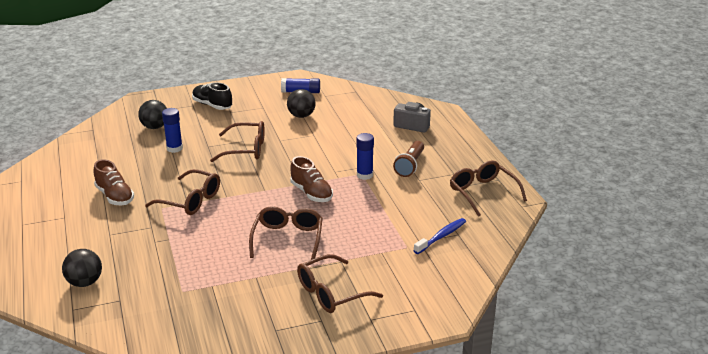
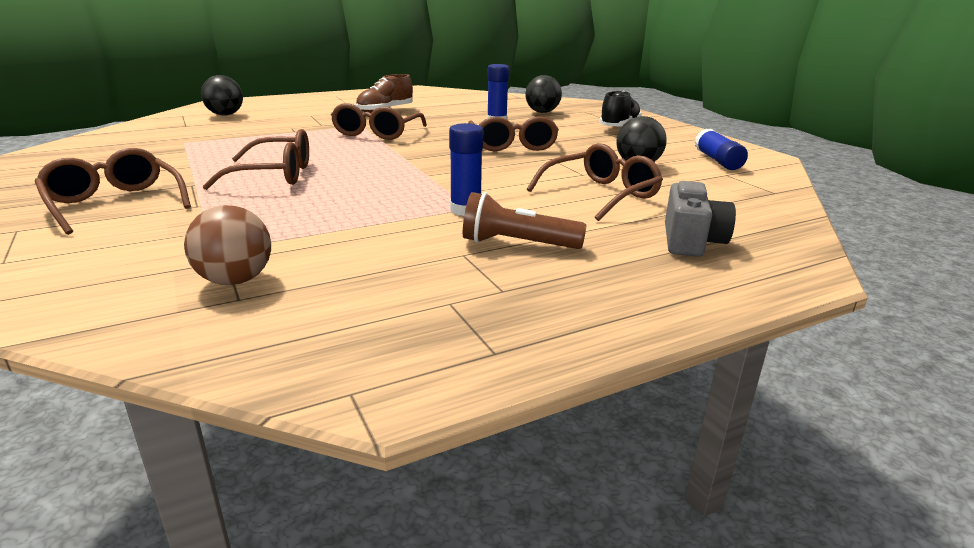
camera: 80 degrees right, 5 degrees down
brown shoe [290,156,333,202] -> none
blue toothbrush [413,218,466,254] -> brown ball [184,205,271,285]
brown glasses [450,160,527,217] -> brown glasses moved to [527,143,663,221]

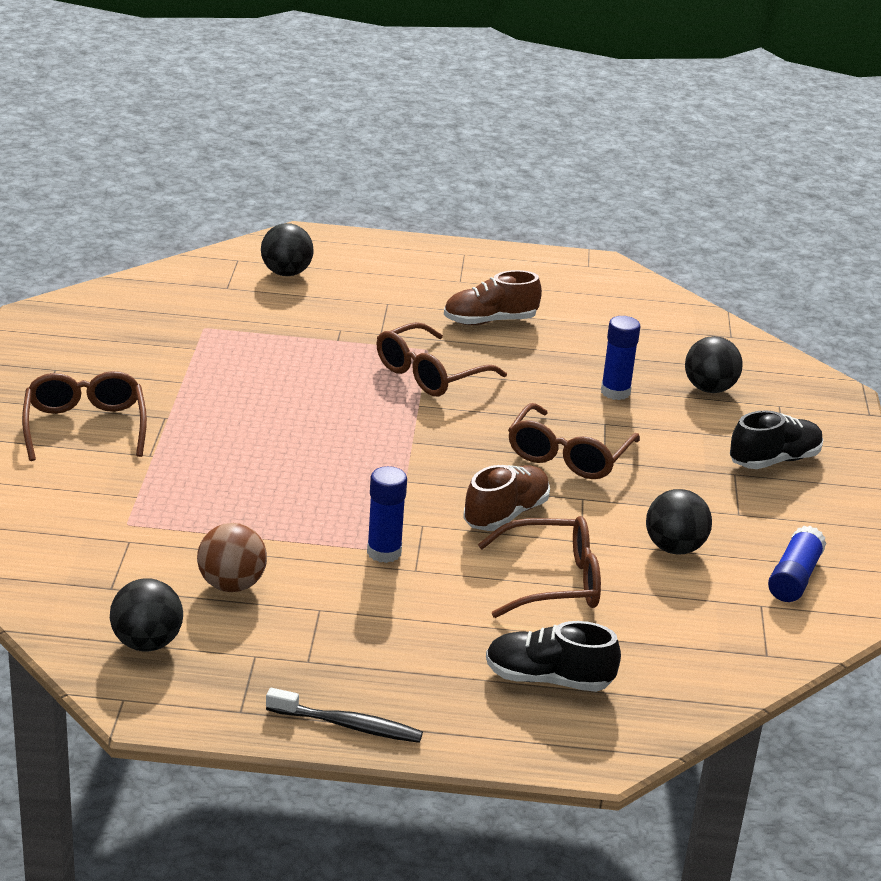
camera: 30 degrees right, 5 degrees up
brown ball [184,205,271,285] -> brown ball moved to [197,523,267,592]
brown glasses [202,129,309,190] -> none
brown flashlight [463,192,587,249] -> none
grey camera [665,181,736,257] -> black shoe [486,621,621,692]
none -> black ball [110,578,183,651]
none -> black toothbrush [266,688,423,743]
none -> brown shoe [463,465,550,531]

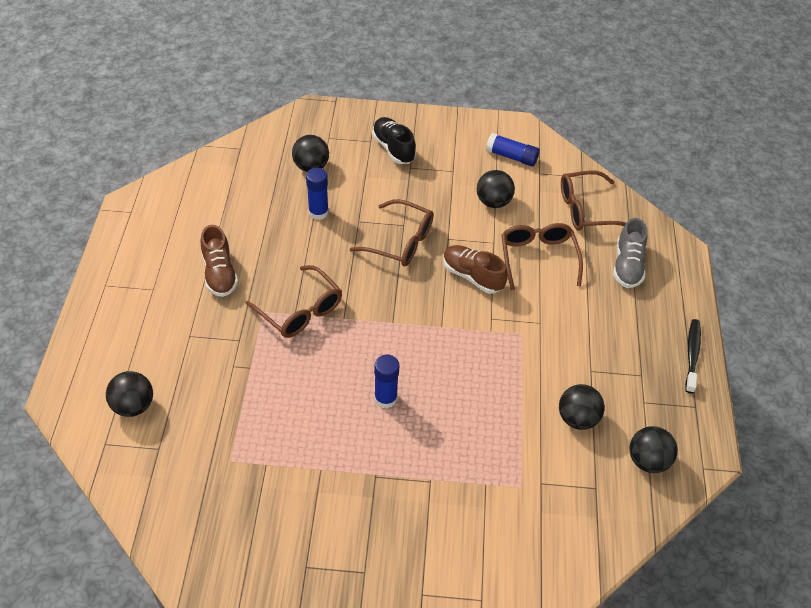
camera: 90 degrees left, 20 degrees up
brown glasses [22,371,147,461] -> brown glasses moved to [561,170,626,231]
brown ball [197,523,267,592] -> black ball [559,384,605,430]
blue glue stick [367,466,407,563] -> blue glue stick moved to [374,355,399,408]
black shoe [486,621,621,692] -> grey shoe [613,218,648,288]

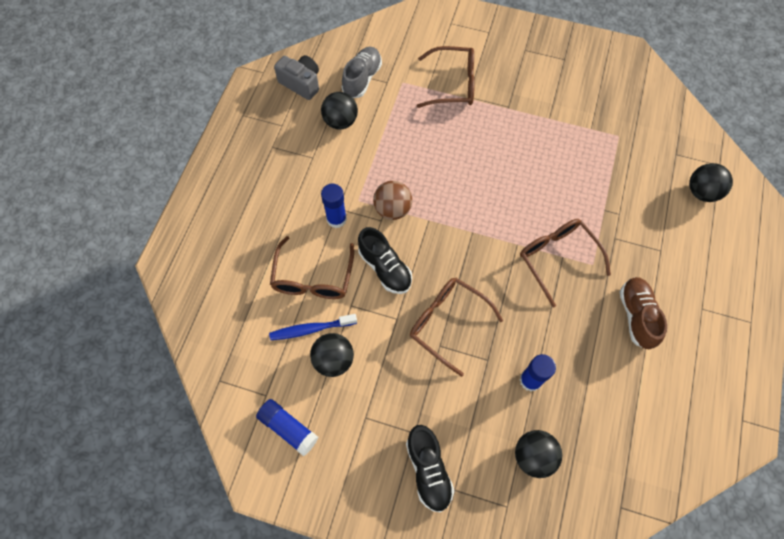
camera: 165 degrees left, 15 degrees up
blue glue stick [374,355,399,408] -> blue glue stick moved to [321,184,347,228]
brown shoe [443,245,508,294] -> black shoe [358,227,412,294]
brown glasses [561,170,626,231] -> brown glasses moved to [417,46,475,108]
grey shoe [613,218,648,288] -> grey shoe moved to [342,47,382,98]
black ball [630,426,678,473] -> grey camera [274,55,319,100]
black toothbrush [685,319,701,393] -> none
none -> blue toothbrush [269,314,357,340]
none -> brown ball [373,181,412,220]

